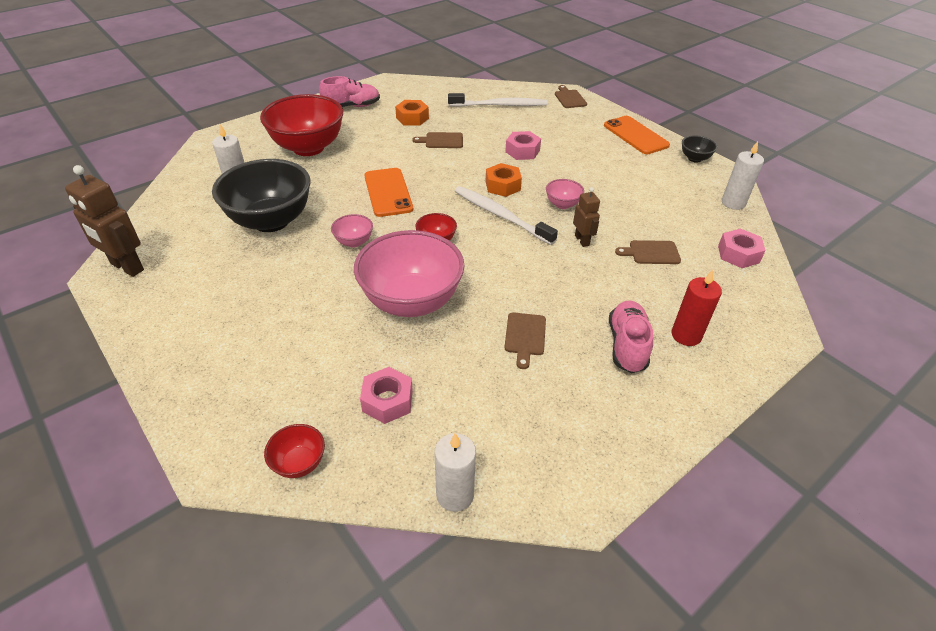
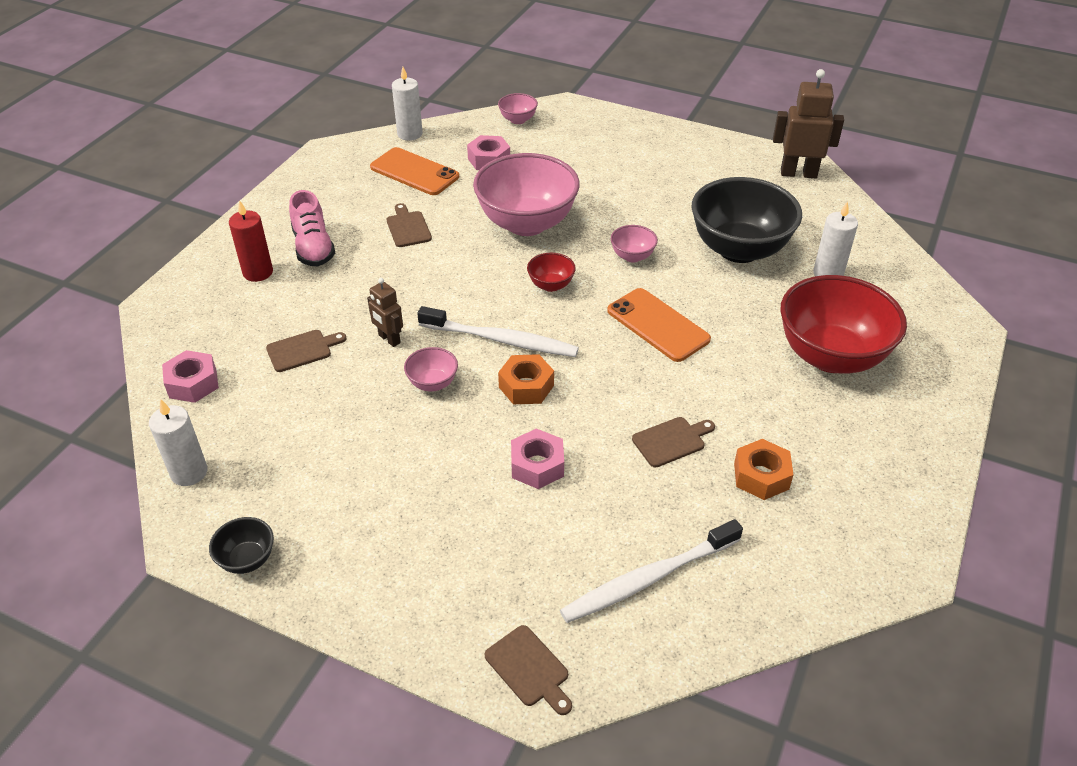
camera: 155 degrees right, 0 degrees up
red bowl [264,424,325,478] -> pink bowl [498,93,538,124]
pink shoe [319,76,380,107] -> none
orange phone [604,116,670,154] -> orange phone moved to [370,147,459,195]

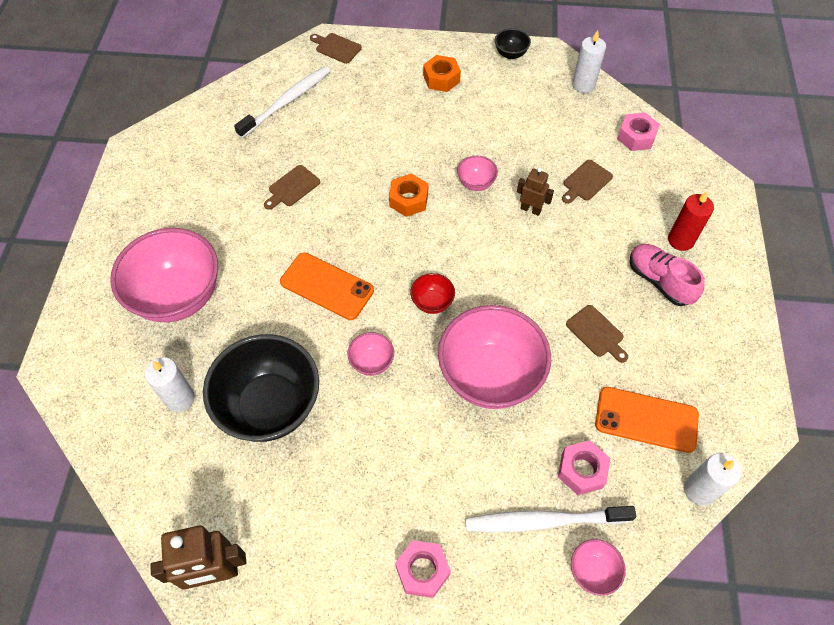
camera: 160 degrees right, 15 degrees up
white toothbrush [417,306,579,357] -> white toothbrush moved to [465,506,636,532]
pink nut [511,428,564,489] -> pink nut moved to [395,540,451,598]
orange nut [734,439,794,500] -> orange nut moved to [423,55,461,92]
red bowl [780,275,907,374] -> pink bowl [110,228,218,322]

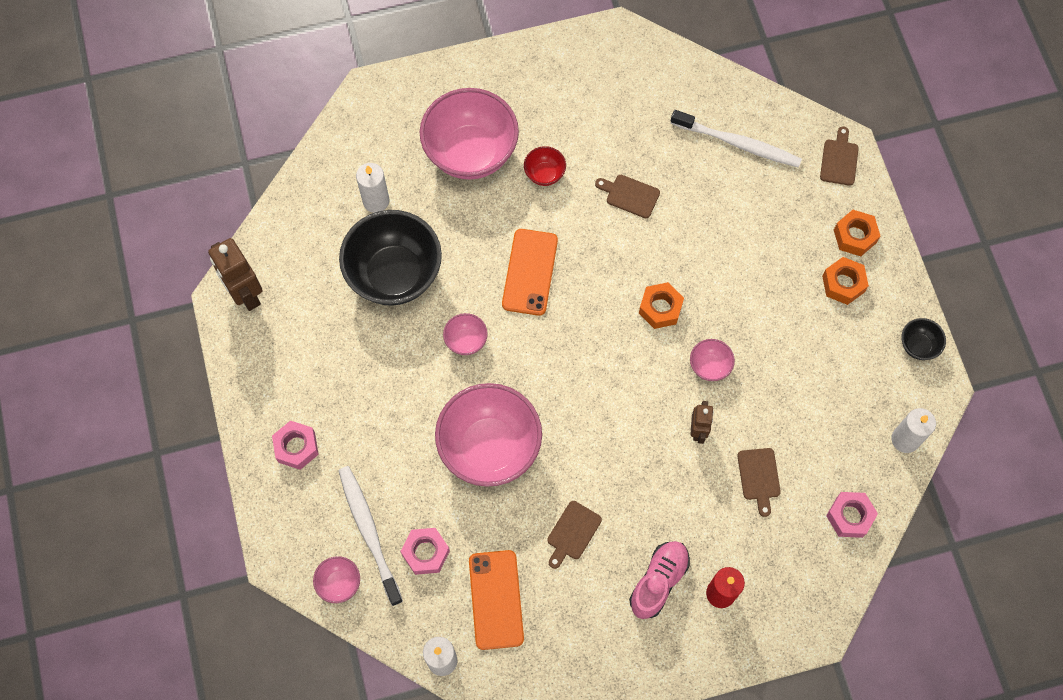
camera: 70 degrees right, 10 degrees up
red bowl [410,273,455,314] -> red bowl moved to [524,146,566,186]
brown cutting board [562,160,613,204] -> brown cutting board turned 120 degrees counterclockwise [737,448,781,517]
none -> orange nut [834,210,880,256]

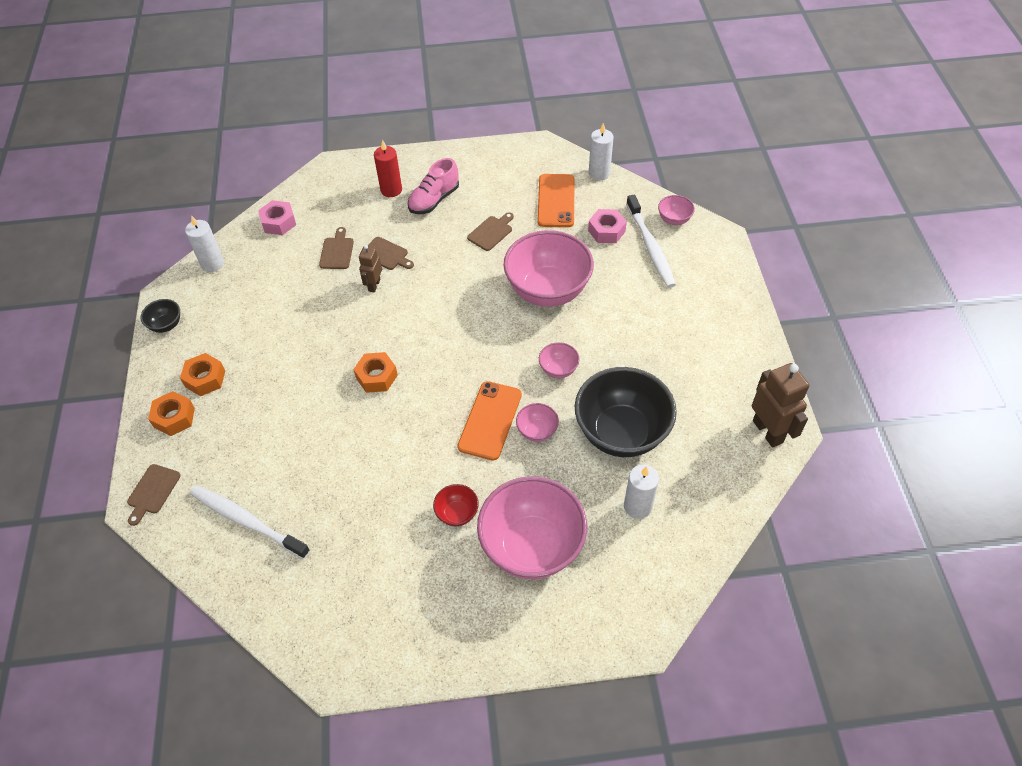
camera: 170 degrees left, 15 degrees down
pink nut [272,421,319,470] -> none
brown cutting board [595,175,660,218] -> brown cutting board moved to [368,237,414,270]
pink bowl [690,339,735,381] -> pink bowl moved to [516,403,559,442]

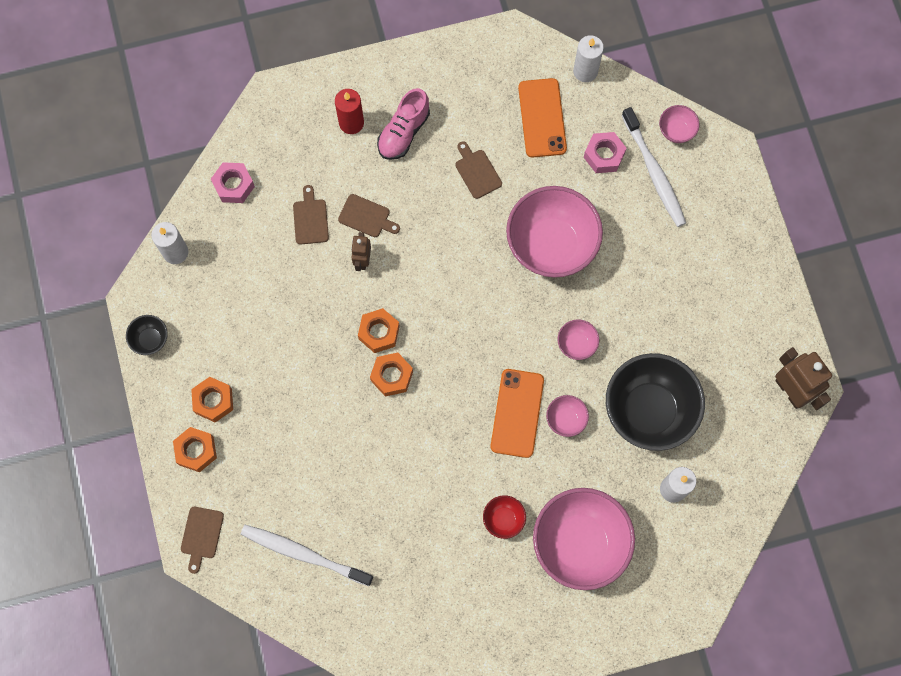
camera: 10 degrees left, 20 degrees up
brown cutting board [467,212,514,251] -> brown cutting board turned 60 degrees counterclockwise [455,141,502,199]
none -> orange nut [358,308,400,353]

